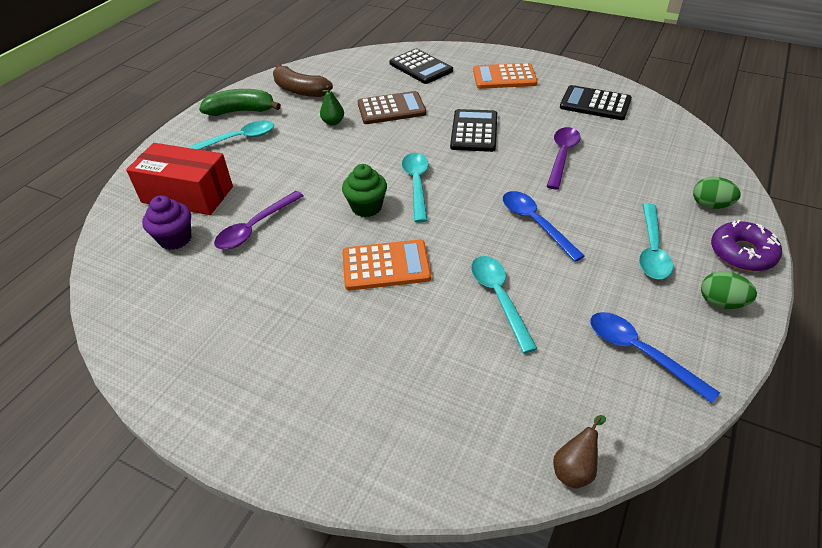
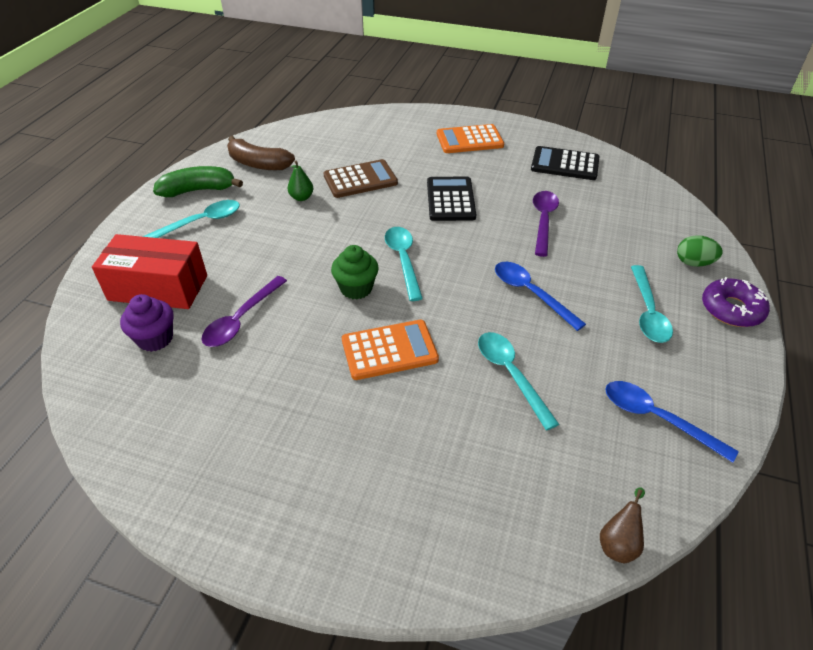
camera: 10 degrees left, 0 degrees up
black calculator [389,49,453,84] -> none
green egg [701,271,757,309] -> none

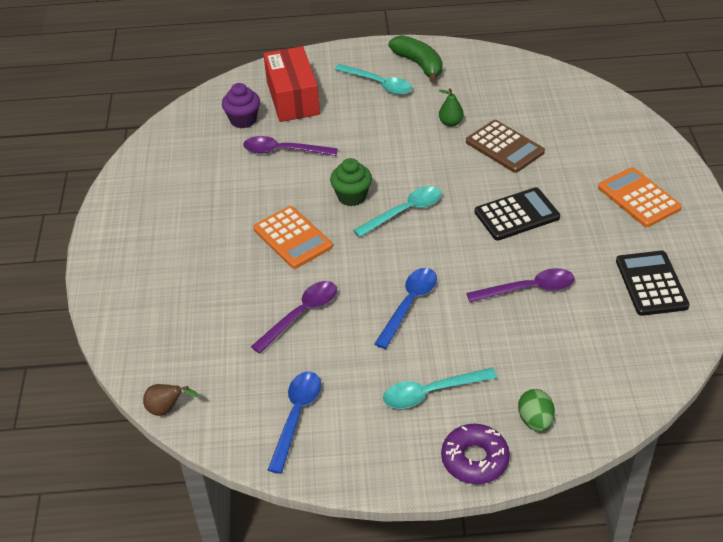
camera: 70 degrees right, 0 degrees up
brown banana [227,136,295,170] -> none
turquoise spoon [478,332,559,430] -> purple spoon [251,281,337,354]

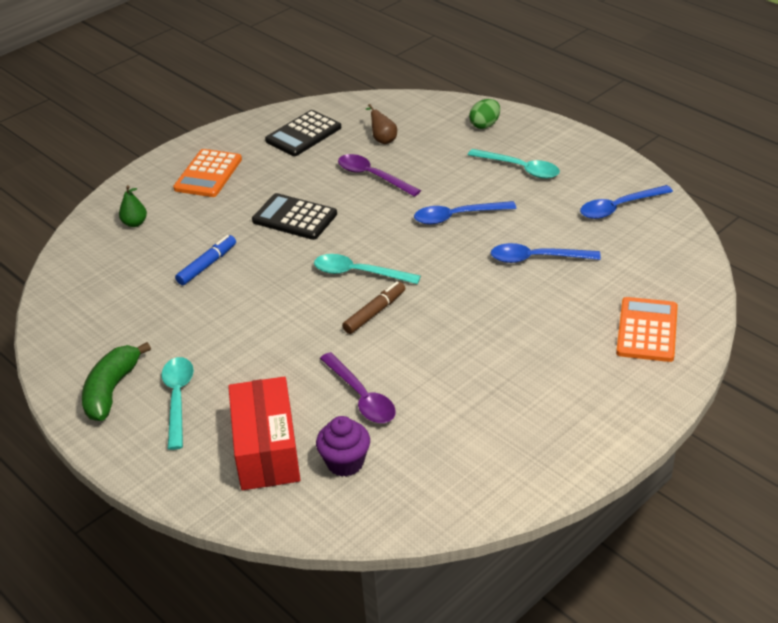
camera: 130 degrees left, 5 degrees down
brown pear [143,384,199,416] -> brown pear moved to [366,104,397,144]
purple spoon [251,281,337,354] -> blue spoon [491,243,601,263]
orange calculator [253,206,333,269] -> orange calculator moved to [616,297,678,362]
red box [263,46,320,122] -> red box turned 45 degrees counterclockwise [228,377,300,490]
green cupcake [330,158,372,206] -> brown marker [342,281,405,334]
green pear [439,88,464,127] -> green pear moved to [119,185,147,227]
purple donut [441,424,510,484] -> none
brown calculator [466,120,545,173] -> blue marker [175,235,236,285]

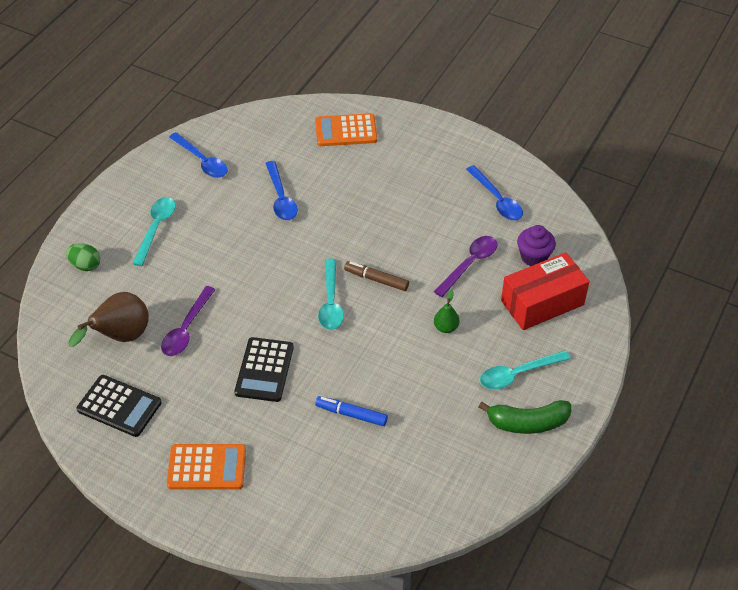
camera: 110 degrees left, 10 degrees up
green pear [119,185,147,227] -> green pear moved to [434,290,459,333]
brown pear [366,104,397,144] -> brown pear [68,292,149,347], size x1.93
blue spoon [414,201,516,225] -> blue spoon moved to [466,165,523,220]

